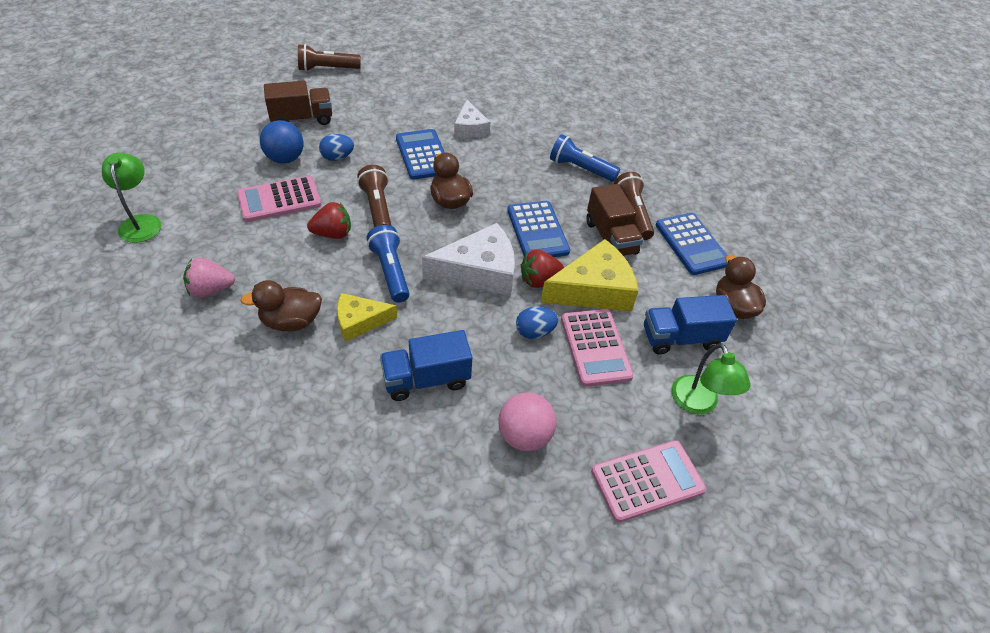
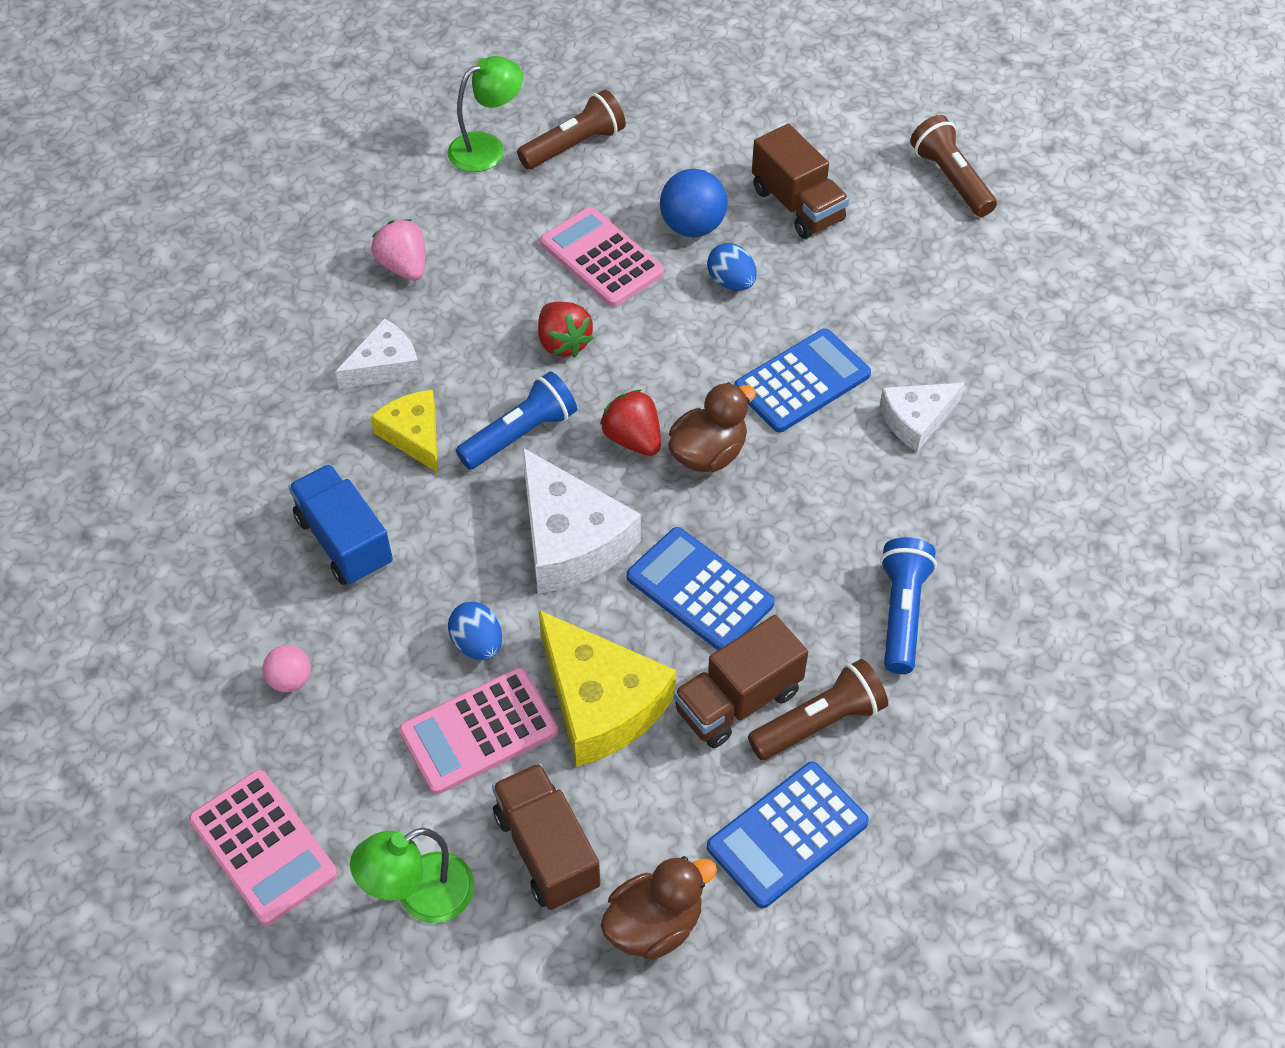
camera: 75 degrees right, 5 degrees up
brown duck [240,280,322,331] -> white cheese [335,318,420,389]
brown flashlight [357,165,391,227] -> brown flashlight moved to [517,90,626,169]
pink ball [498,393,557,451] -> pink ball [263,645,311,692], size x0.59
blue calculator [507,201,570,257] -> blue calculator turned 75 degrees clockwise [626,527,775,650]
red strawberry [521,250,564,288] -> red strawberry moved to [600,390,661,456]
blue truck [644,295,737,355] -> brown truck [492,763,600,910]

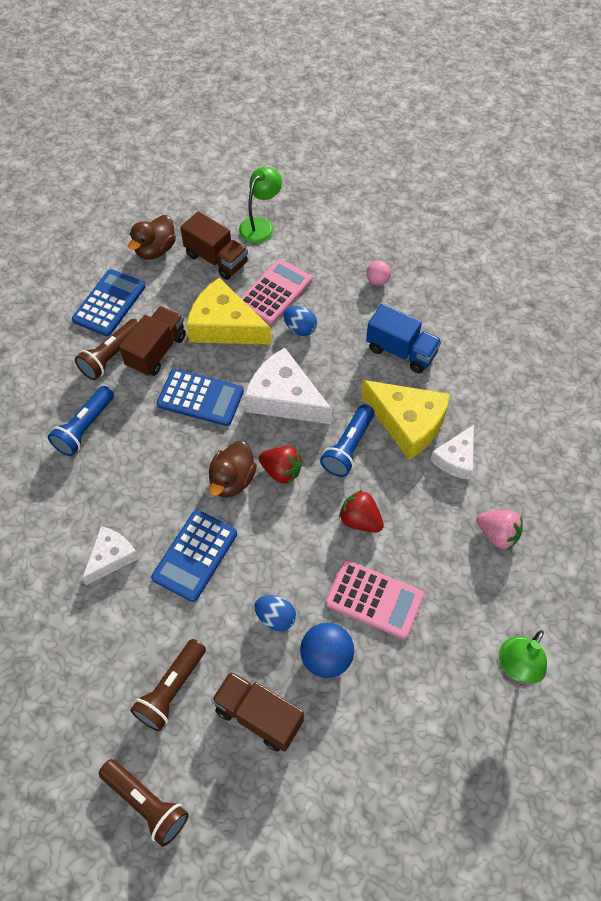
camera: 155 degrees right, 5 degrees up
pink calculator [189,770,338,926] -> none
yellow cheese [371,390,438,473] -> yellow cheese [361,380,450,460], size x1.67
brown flashlight [517,90,626,169] -> brown flashlight moved to [130,639,206,731]
blue flashlight [880,537,937,674] -> blue flashlight turned 45 degrees clockwise [48,386,114,456]

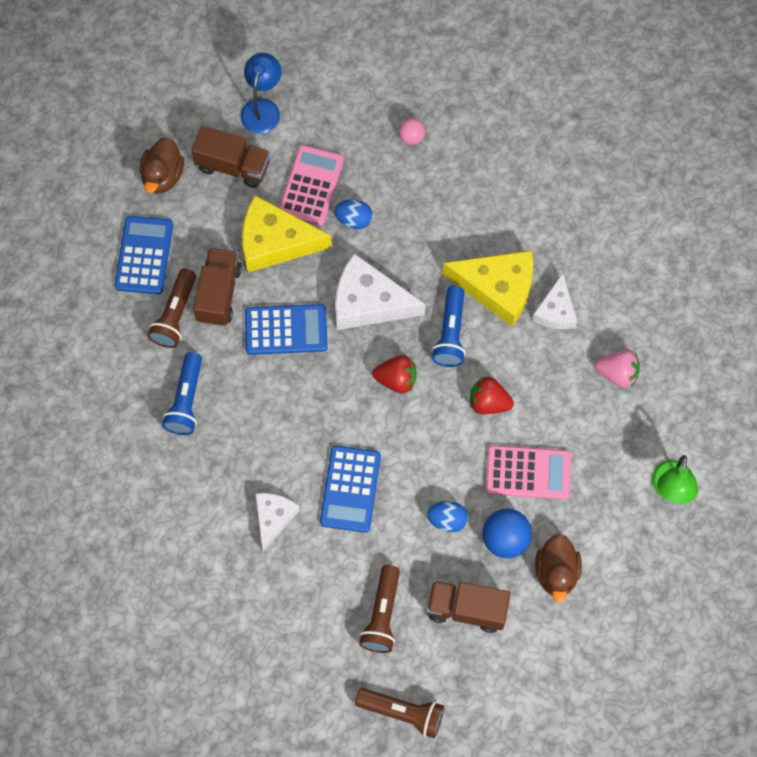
camera: 20 degrees left, 10 degrees up
brown duck [209,441,257,498] -> brown duck moved to [535,534,582,604]
green lamp [239,167,282,243] -> blue lamp [240,53,281,134]
blue truck [366,304,442,373] -> none

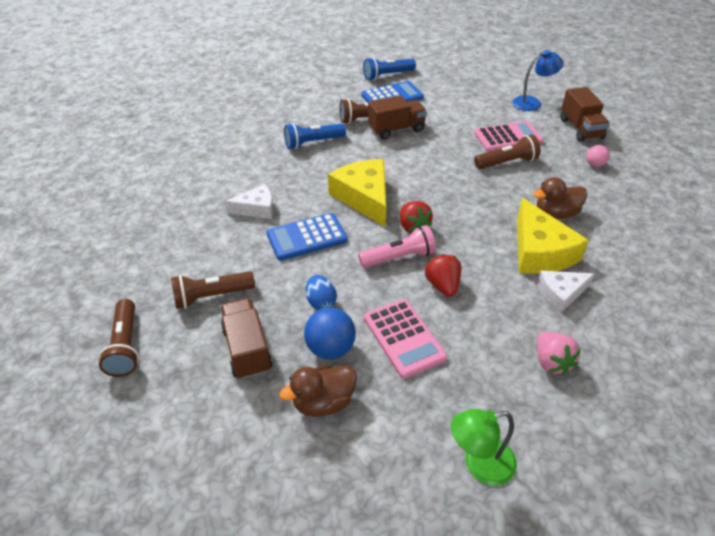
camera: 60 degrees right, 25 degrees down
brown duck [140,137,184,194] -> brown duck moved to [533,177,587,219]
brown truck [191,125,270,188] -> brown truck moved to [560,87,610,142]
yellow cheese [242,195,332,273] -> yellow cheese moved to [328,159,386,227]
blue calculator [245,304,328,355] -> none
blue egg [334,199,373,229] -> brown flashlight [474,134,540,169]
white cheese [335,253,425,330] -> none
blue flashlight [432,286,466,367] -> blue flashlight moved to [363,57,416,80]
none -> pink flashlight [358,225,436,268]

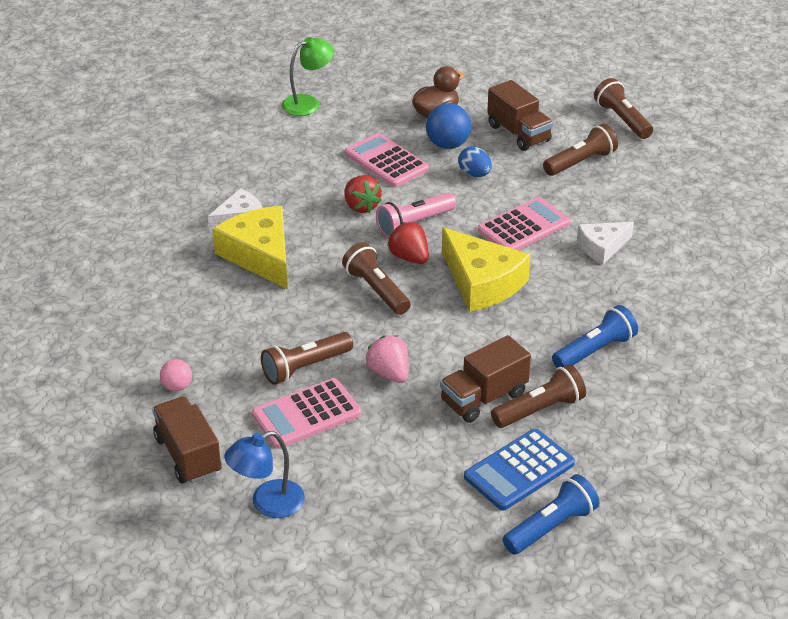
camera: 165 degrees right, 5 degrees down
blue calculator [266,213,348,261] -> pink calculator [478,197,571,250]
brown duck [533,177,587,219] -> none
pink strawberry [537,332,581,375] -> pink strawberry moved to [365,336,409,383]
none -> brown flashlight [342,242,411,315]

